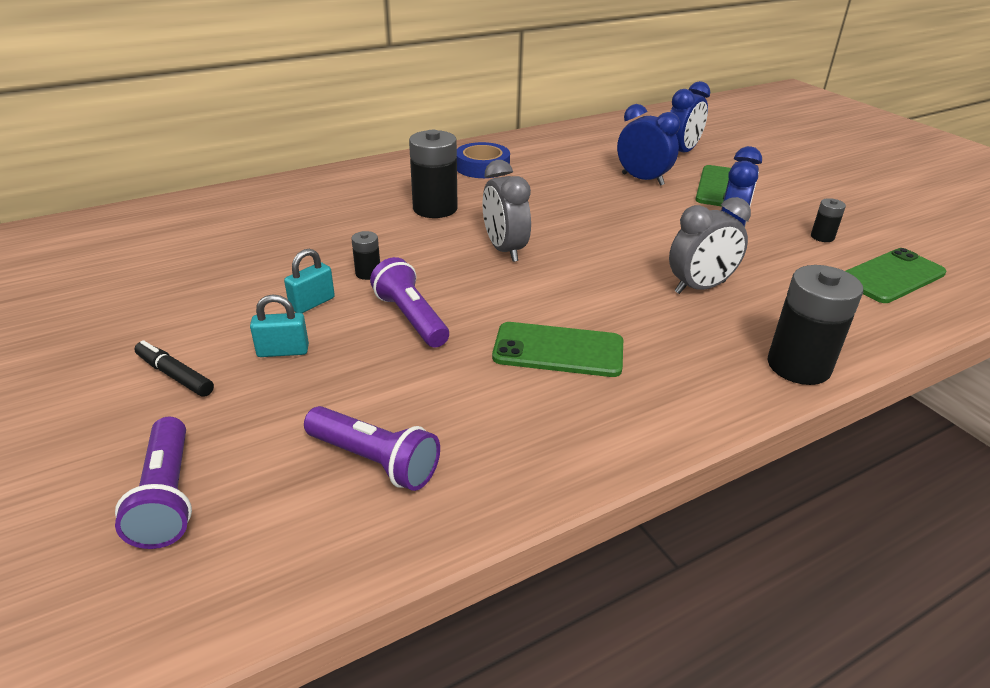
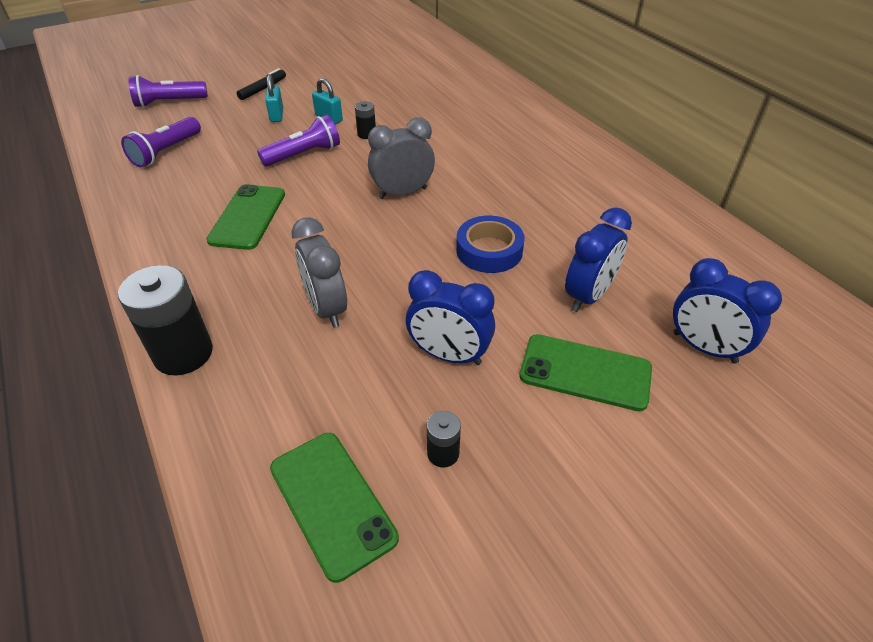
camera: 90 degrees right, 10 degrees up
black battery [409,130,458,218] -> none
blue tape [457,142,510,178] -> blue tape moved to [456,216,525,273]

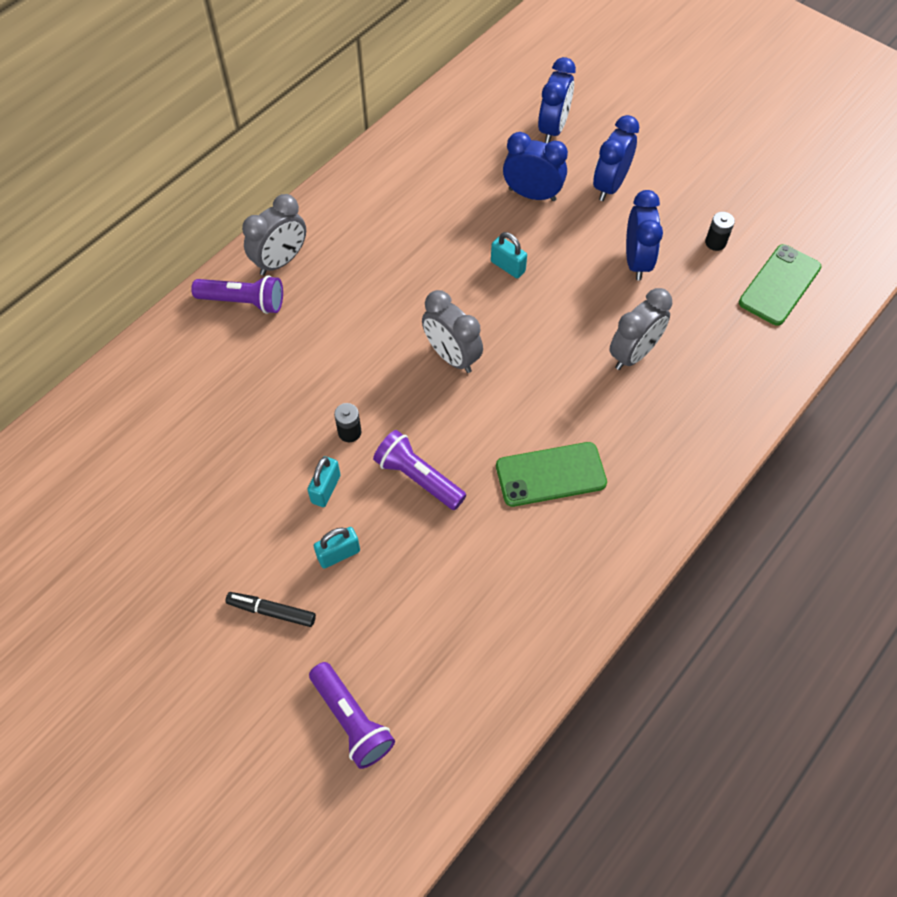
camera: 110 degrees left, 15 degrees up
black battery [118,265,213,375] -> none
purple flashlight [121,117,201,168] -> purple flashlight moved to [191,275,283,314]
blue tape [456,216,525,273] -> turquoise padlock [491,232,527,278]
green phone [519,334,652,411] -> blue clock [593,115,639,201]
none -> grey clock [242,194,306,275]

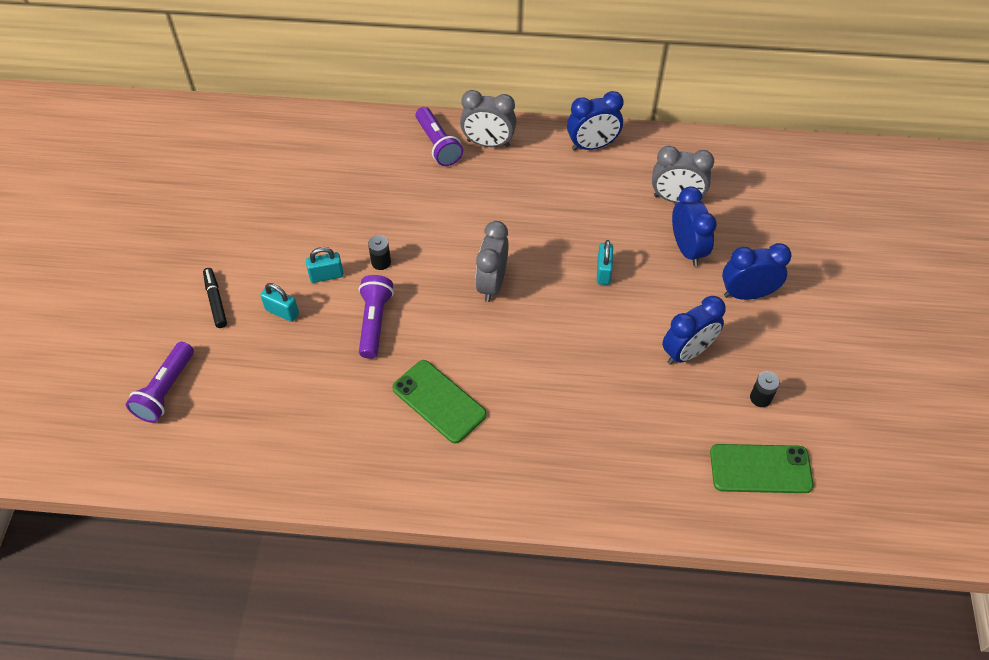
camera: 55 degrees right, 5 degrees down
blue clock [538,57,576,143] -> blue clock moved to [567,91,624,151]
grey clock [609,288,672,370] -> grey clock moved to [652,146,714,203]

